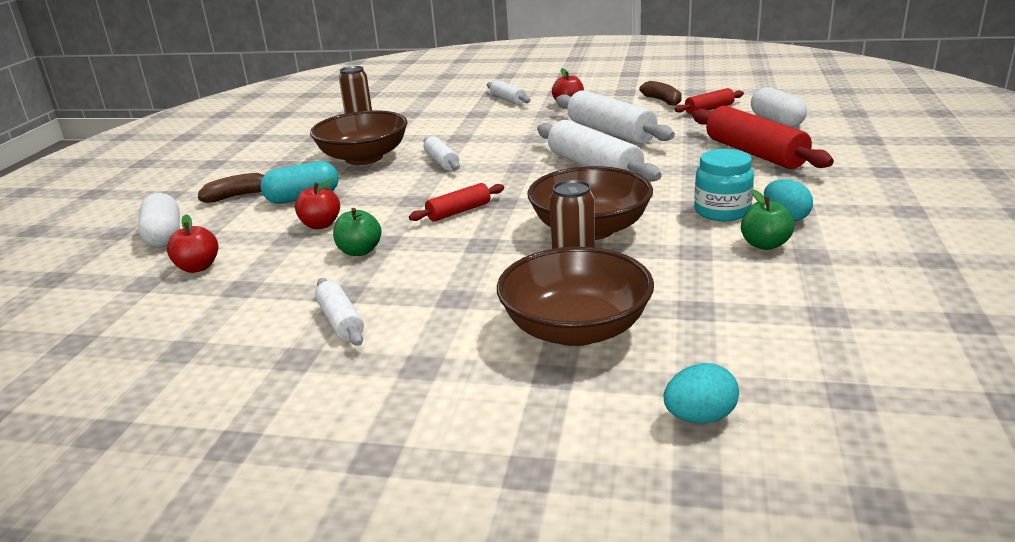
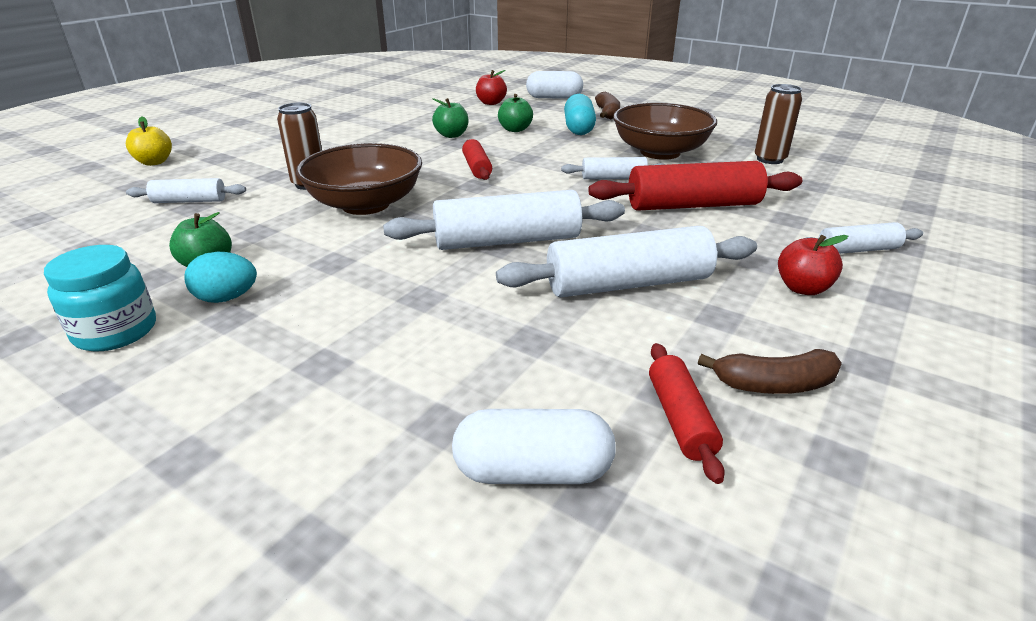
camera: 110 degrees right, 5 degrees up
red apple [295,178,340,229] -> green apple [498,94,533,132]
white rolling pin [315,278,364,346] -> white rolling pin moved to [126,178,246,203]
brown bowl [497,247,654,346] -> none
turquoise egg [664,363,739,424] -> none
red rolling pin [692,106,834,169] -> red rolling pin moved to [588,161,802,211]
turquoise jar [694,149,754,221] -> turquoise jar moved to [44,245,156,351]
none -> yellow apple [126,117,172,166]

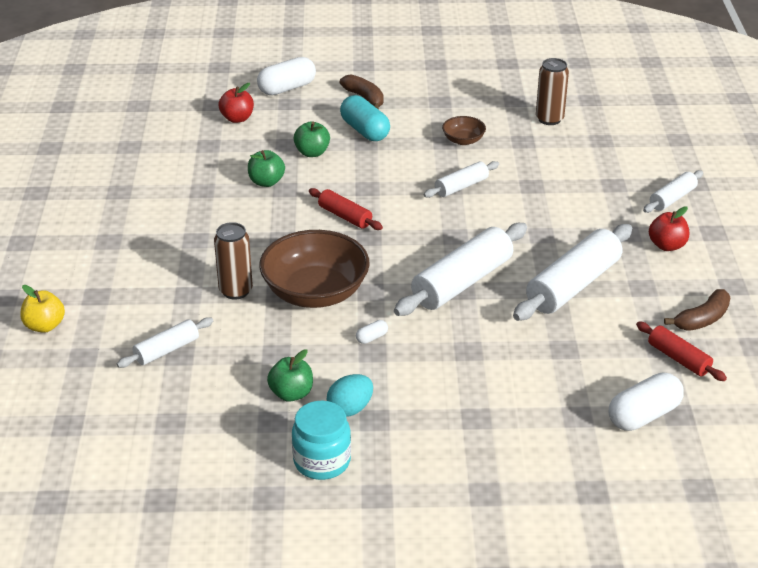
camera: 35 degrees left, 5 degrees up
red rolling pin [588,161,802,211] -> none
brown bowl [613,103,717,160] -> brown bowl [442,116,486,145], size x0.47
none -> white capsule [356,320,388,344]

